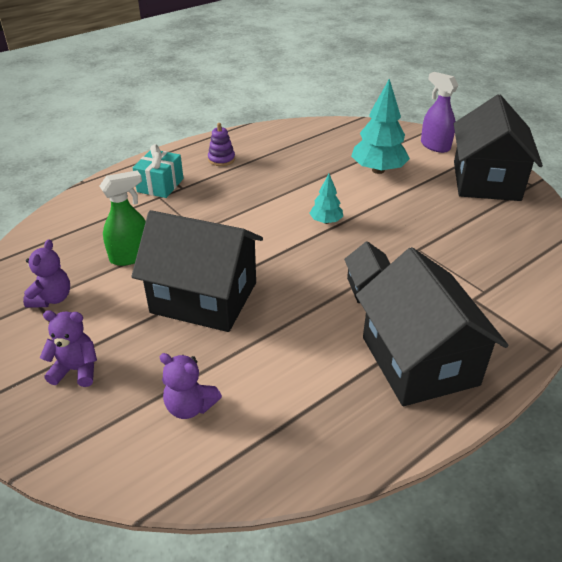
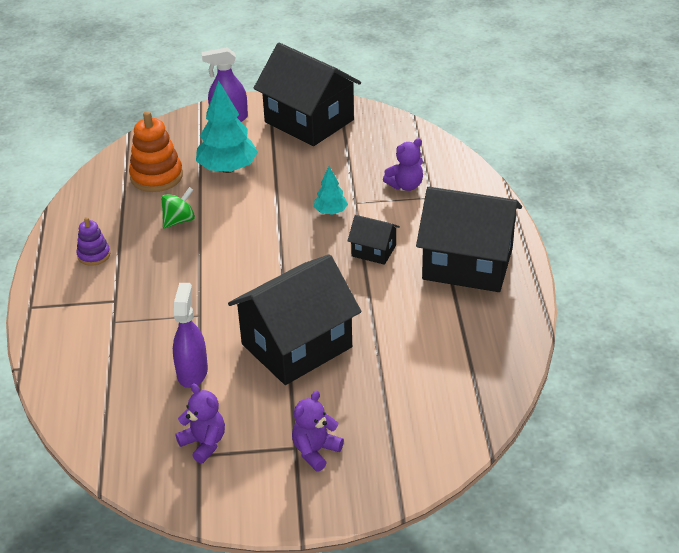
camera: 55 degrees left, 0 degrees up
green spray bottle [99,170,146,266] -> purple spray bottle [173,283,208,388]
turquoise gift [133,144,184,198] -> none
purple teddy bear [159,353,222,419] -> purple teddy bear moved to [383,138,423,191]
turquoise tree [310,174,343,224] -> turquoise tree moved to [314,166,348,215]
none -> orange stacking toy [129,111,183,192]
none -> green spinning top [161,187,195,228]

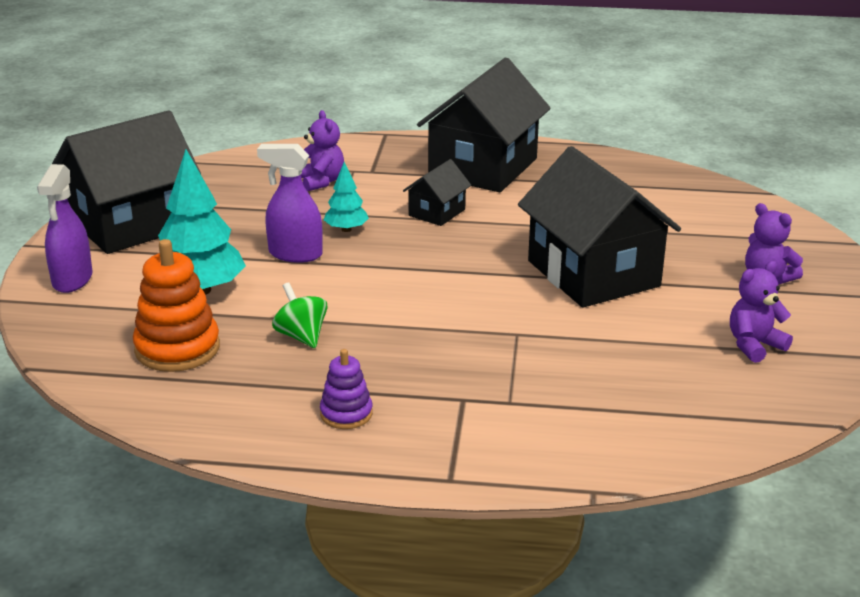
camera: 80 degrees left, 10 degrees down
purple spray bottle [173,283,208,388] -> purple spray bottle moved to [257,144,323,263]

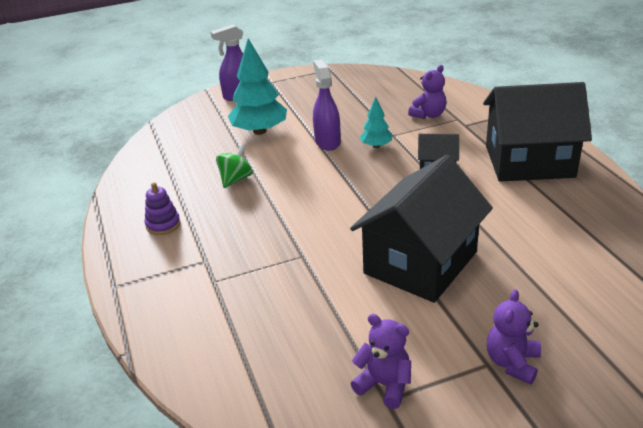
camera: 65 degrees right, 5 degrees up
black house [52,110,201,254] -> none
orange stacking toy [133,239,220,372] -> none

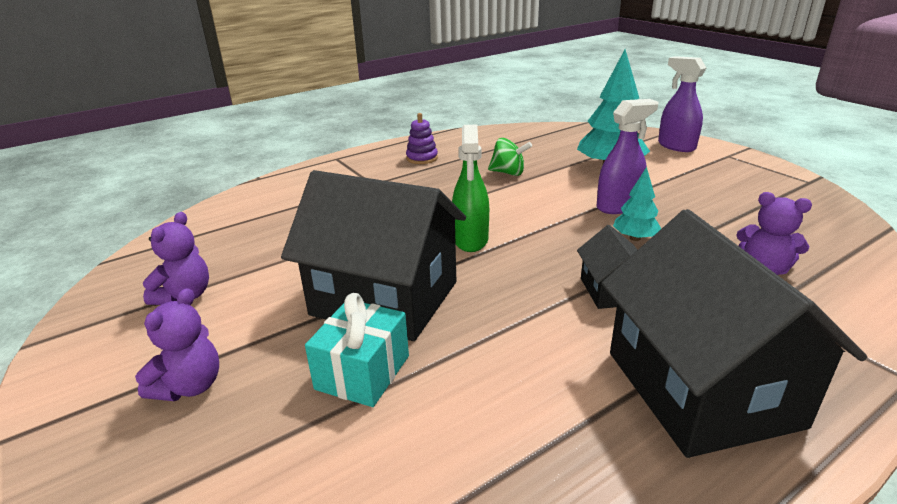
camera: 75 degrees right, 5 degrees down
purple teddy bear [487,289,541,385] -> purple teddy bear turned 105 degrees clockwise [135,288,219,401]
none -> turquoise gift [305,293,409,407]
none -> green spray bottle [452,125,489,252]

